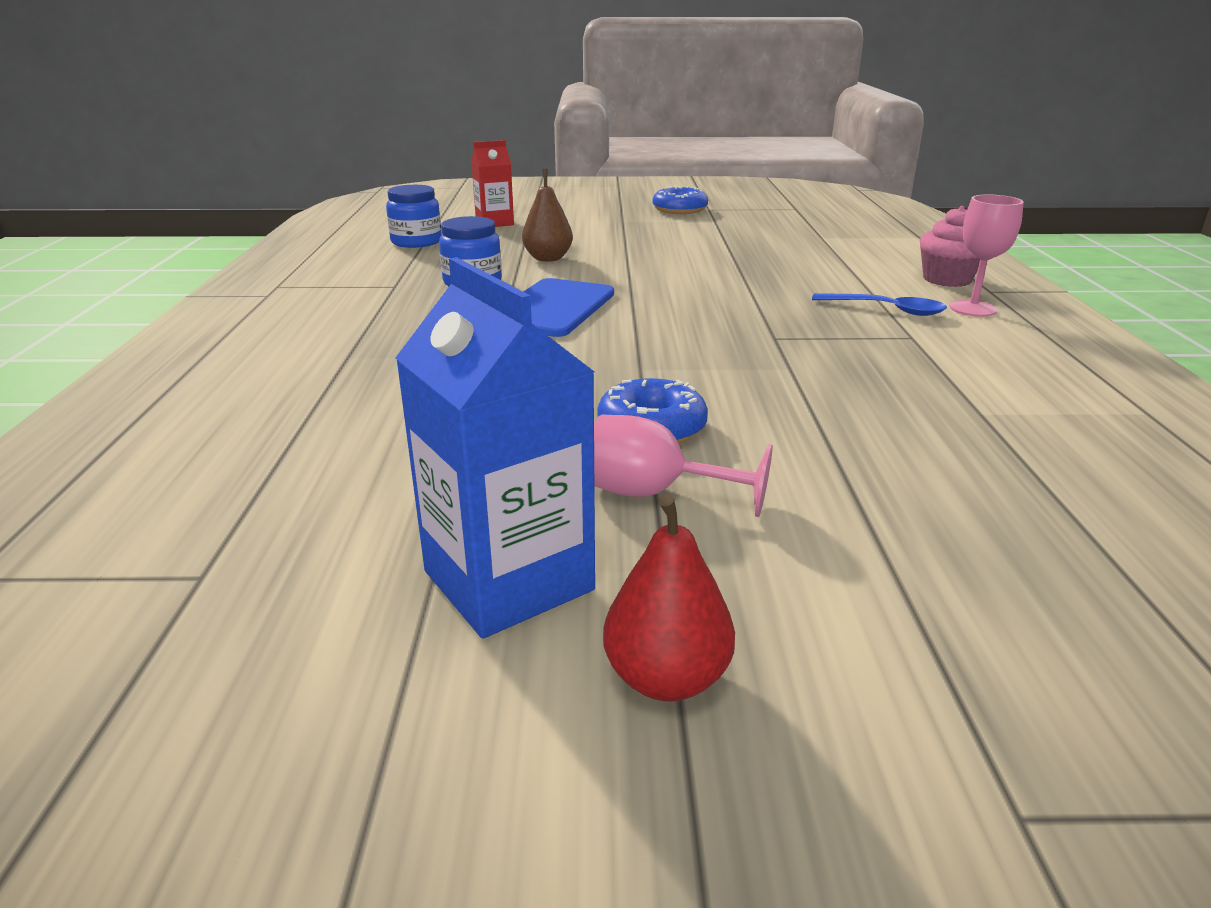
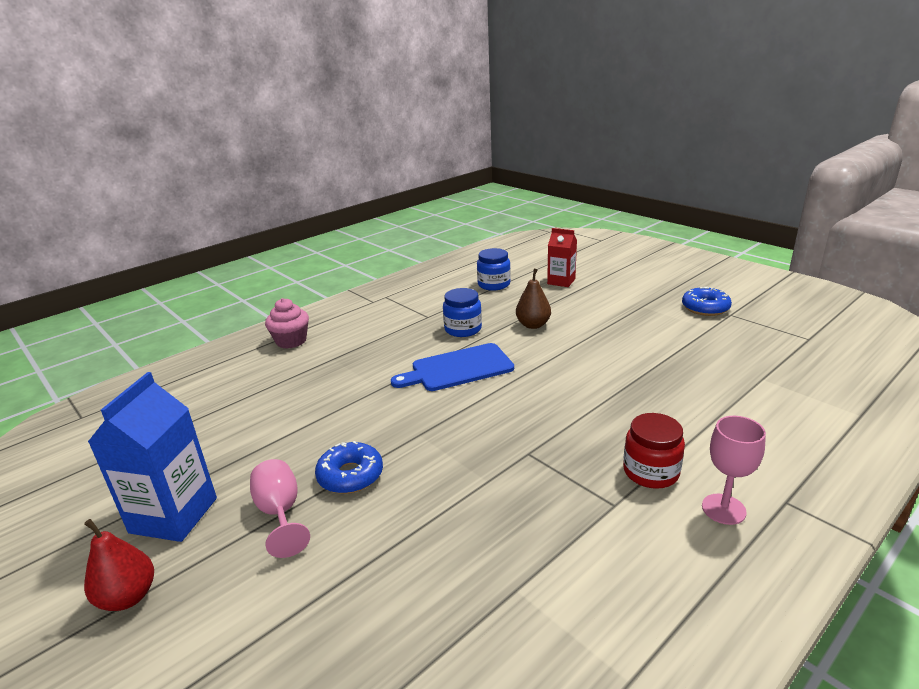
camera: 50 degrees right, 0 degrees up
blue spoon [812,293,947,316] -> red jar [623,413,685,489]
pink cupcake [920,206,980,287] -> pink cupcake moved to [265,298,309,349]

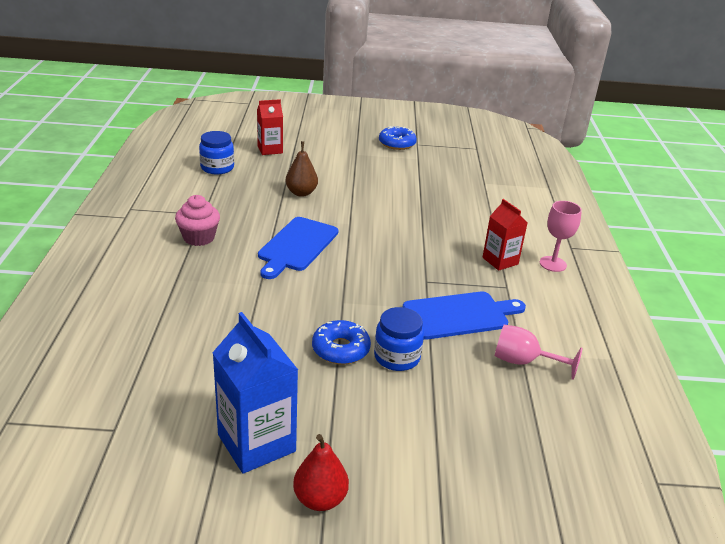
camera: 50 degrees left, 5 degrees up
pink goblet [250,459,310,558] -> pink goblet moved to [495,325,582,380]
pink cupcake [265,298,309,349] -> pink cupcake moved to [175,195,220,246]
blue jar [443,288,482,337] -> blue jar moved to [374,307,424,371]
red jar [623,413,685,489] -> red carton [482,199,527,271]
none -> blue cutting board [403,291,526,340]

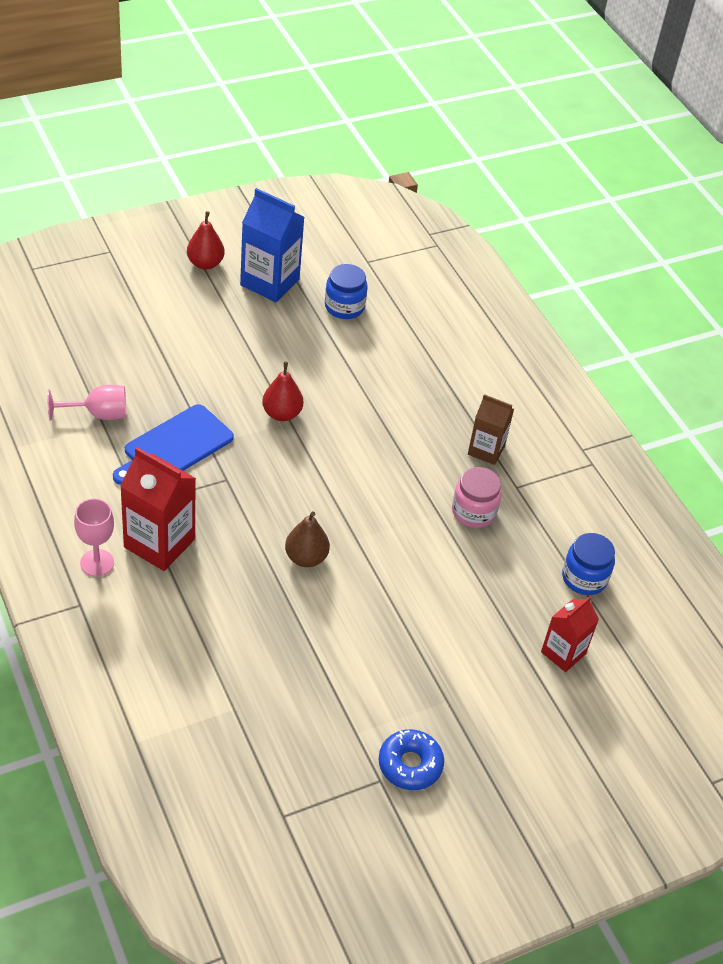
camera: 150 degrees right, 15 degrees up
pink cupcake [175,195,220,246] -> brown carton [468,394,514,465]
blue cutting board [258,217,338,279] -> none
brown pear [286,141,318,197] -> brown pear moved to [285,511,330,567]
blue donut [312,320,371,364] -> none
blue jar [374,307,424,371] -> blue jar moved to [325,264,368,319]
red carton [482,199,527,271] -> red carton [120,447,196,571], size x1.60
none -> red pear [262,362,303,421]
none -> pink jar [452,467,502,528]

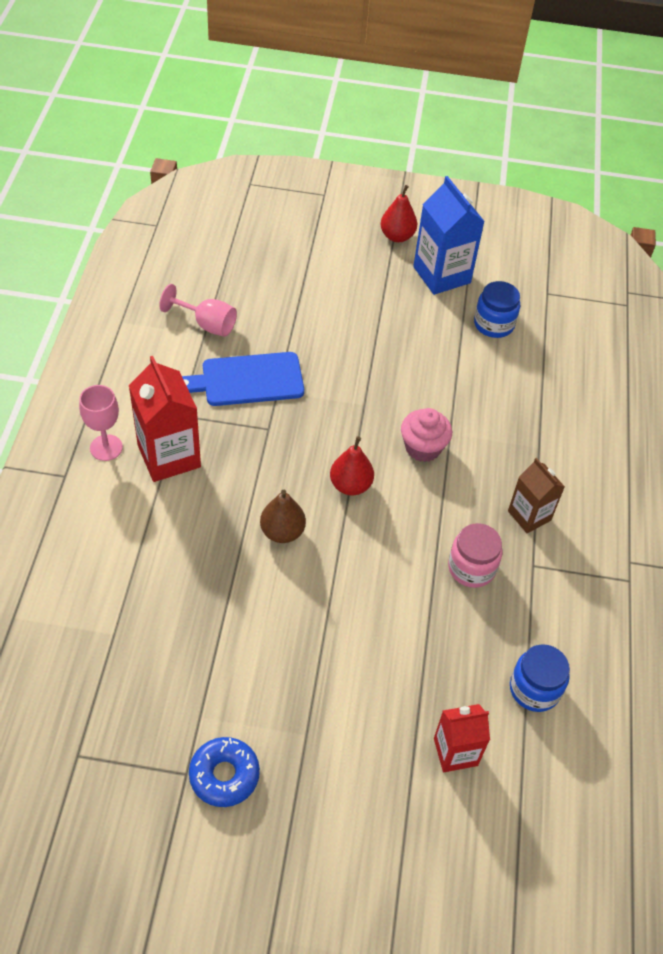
camera: 35 degrees right, 5 degrees up
red pear [262,362,303,421] -> red pear moved to [330,436,374,496]
none -> pink cupcake [401,408,452,462]

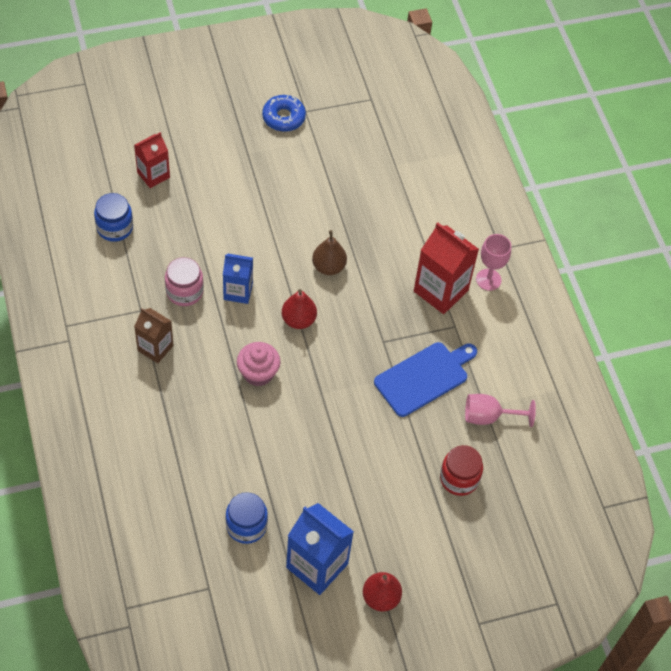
camera: 155 degrees right, 5 degrees up
none -> blue carton [223,254,253,304]
none -> red jar [440,445,483,496]

